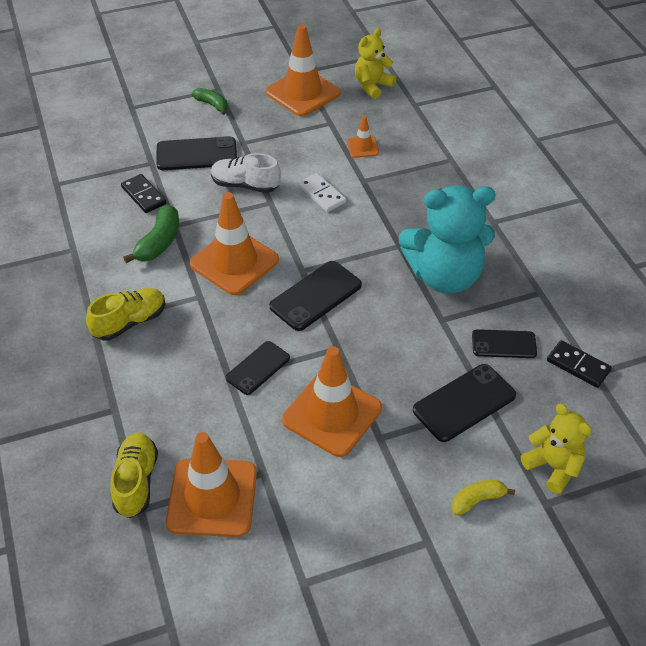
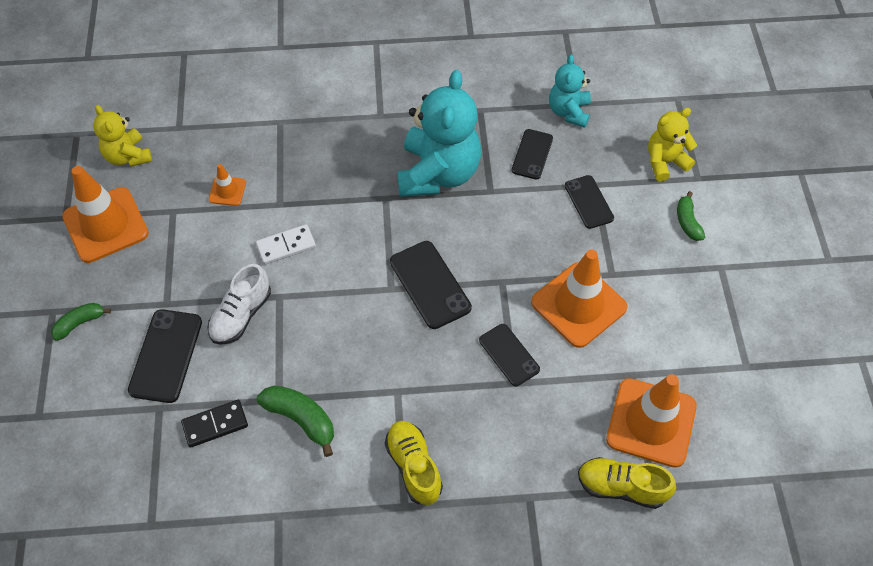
camera: 75 degrees left, 10 degrees up
orange traffic cone [190,192,279,295] -> none
black phone [413,364,516,442] -> black phone [565,175,614,229], size x0.66
yellow banana [451,480,515,516] -> green banana [677,191,705,241]
black domino [547,340,612,388] -> turquoise teddy bear [549,55,591,128]

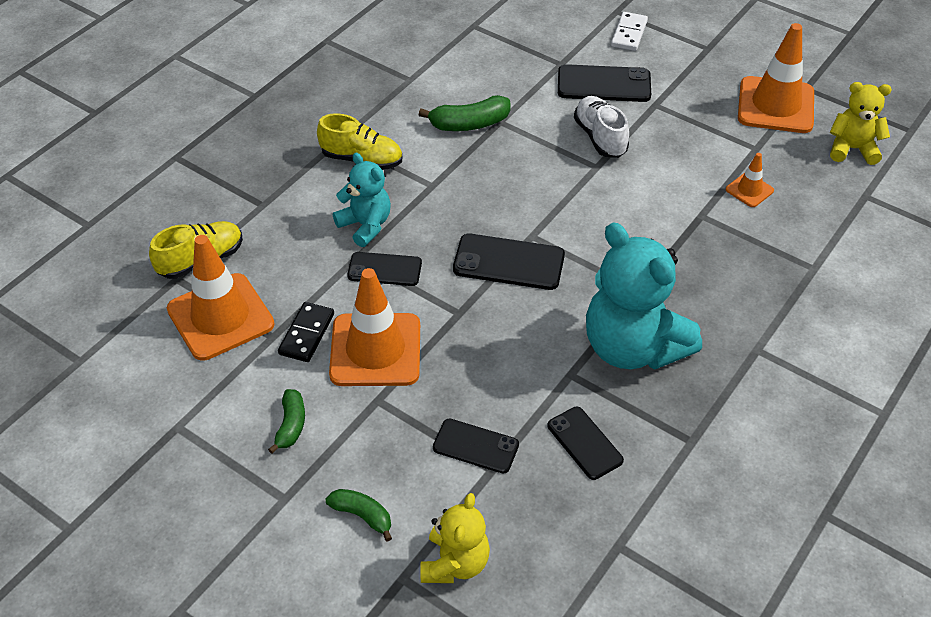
camera: 130 degrees right, 10 degrees down
green banana [51,303,111,341] -> green banana moved to [268,389,305,454]
black phone [128,309,202,403] -> black phone turned 45 degrees counterclockwise [558,64,651,102]
black domino [181,400,248,448] -> black domino moved to [278,302,334,362]
white domino [256,224,316,265] -> white domino moved to [611,12,648,51]
turquoise teddy bear [549,55,591,128] -> turquoise teddy bear moved to [333,153,391,247]

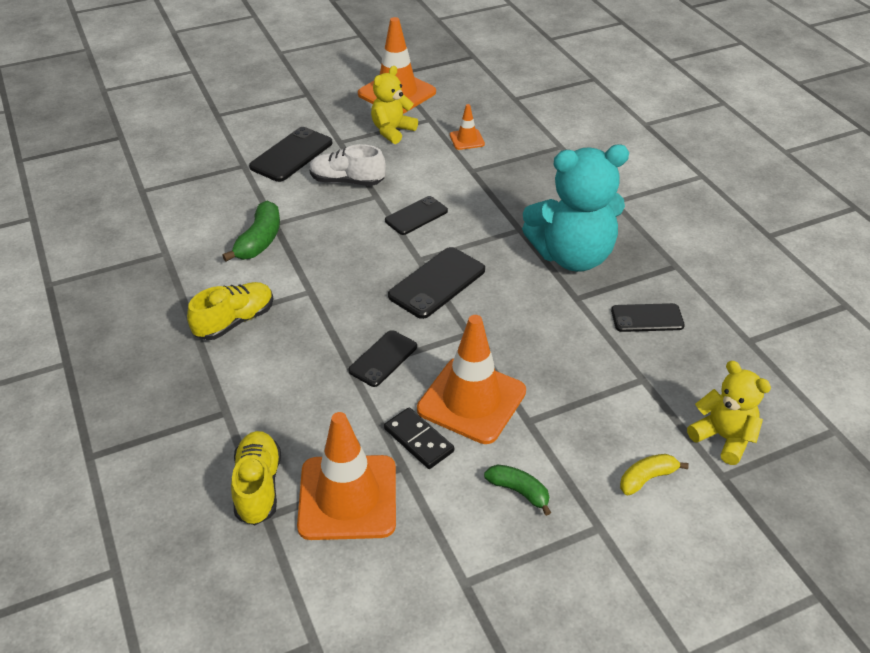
camera: 60 degrees left, 5 degrees down
green banana [326,489,392,542] -> yellow banana [620,454,689,495]
turquoise teddy bear [333,153,391,247] -> none
black phone [433,419,519,474] -> black phone moved to [385,196,448,235]
white domino [611,12,648,51] -> none
yellow teddy bear [830,82,892,165] -> yellow teddy bear moved to [371,66,418,144]

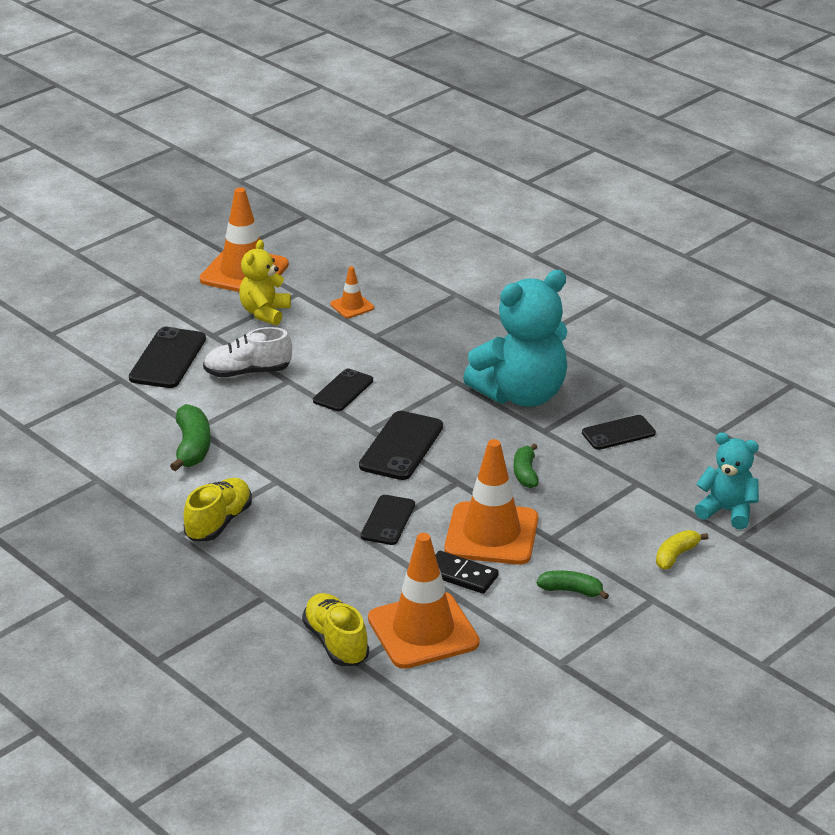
camera: 20 degrees left, 10 degrees down
yellow teddy bear [687,361,771,465] -> turquoise teddy bear [695,432,759,530]
none -> green banana [514,444,538,488]

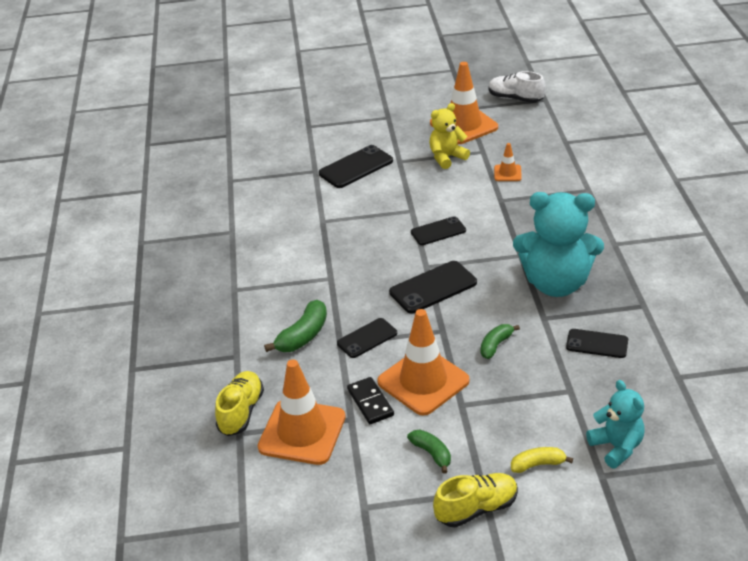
camera: 40 degrees right, 5 degrees up
green banana [170,404,211,471] -> green banana moved to [264,300,327,352]
yellow shoe [184,478,252,541] -> yellow shoe moved to [433,473,518,527]
white shoe [203,327,292,377] -> white shoe moved to [488,71,546,103]

